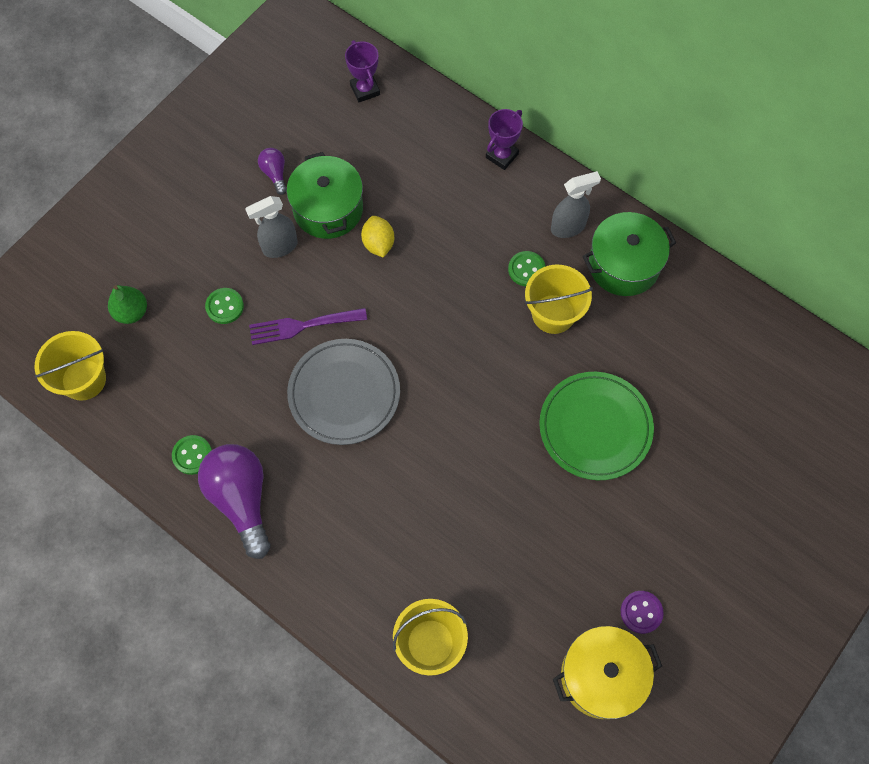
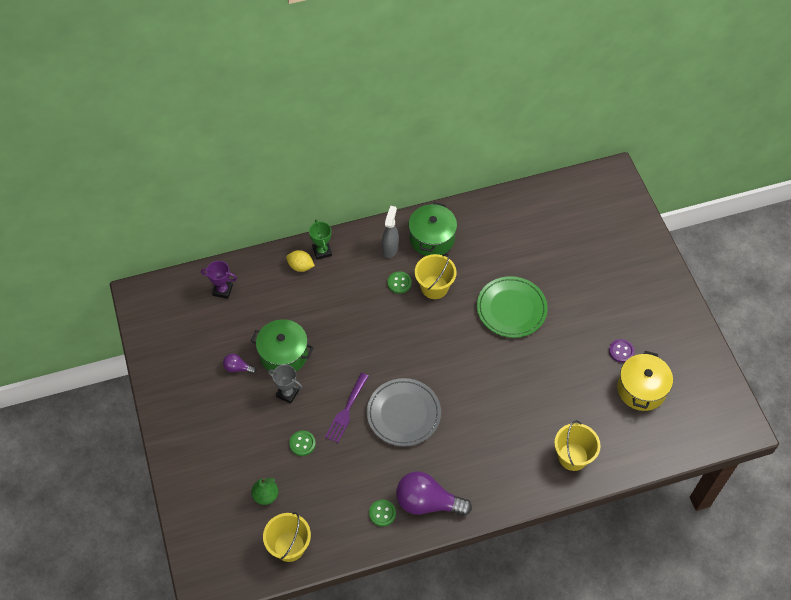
camera: 55 degrees left, 10 degrees down
grey spray bottle [245,196,298,258] -> grey trophy [268,365,303,404]
yellow lemon [361,216,394,257] -> yellow lemon moved to [286,250,315,272]
purple trophy [486,109,523,170] -> green trophy [309,220,332,260]

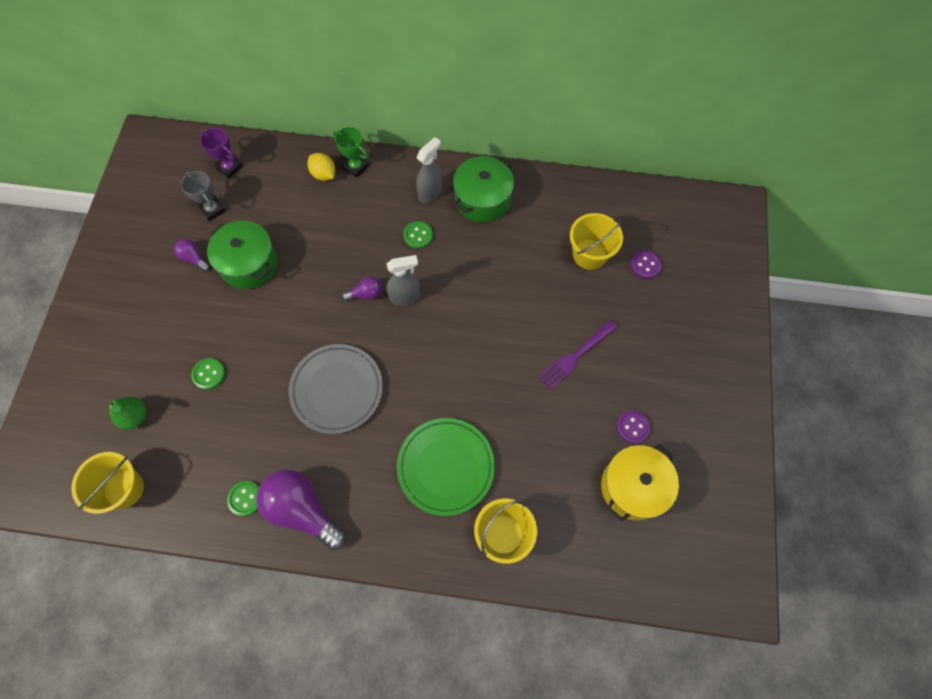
camera: 25 degrees right, 10 degrees up
grey trophy [268,365,303,404] -> grey trophy moved to [181,171,226,221]
green trophy [309,220,332,260] -> green trophy turned 60 degrees counterclockwise [333,127,369,178]
purple fork [325,373,369,443] -> purple fork moved to [538,320,617,390]
yellow bucket [415,254,457,299] -> yellow bucket moved to [570,213,623,270]
green plate [477,276,548,338] -> green plate moved to [397,418,495,516]
none -> purple light bulb [342,276,382,301]
none -> grey spray bottle [387,255,420,306]
none -> purple button [631,250,662,279]

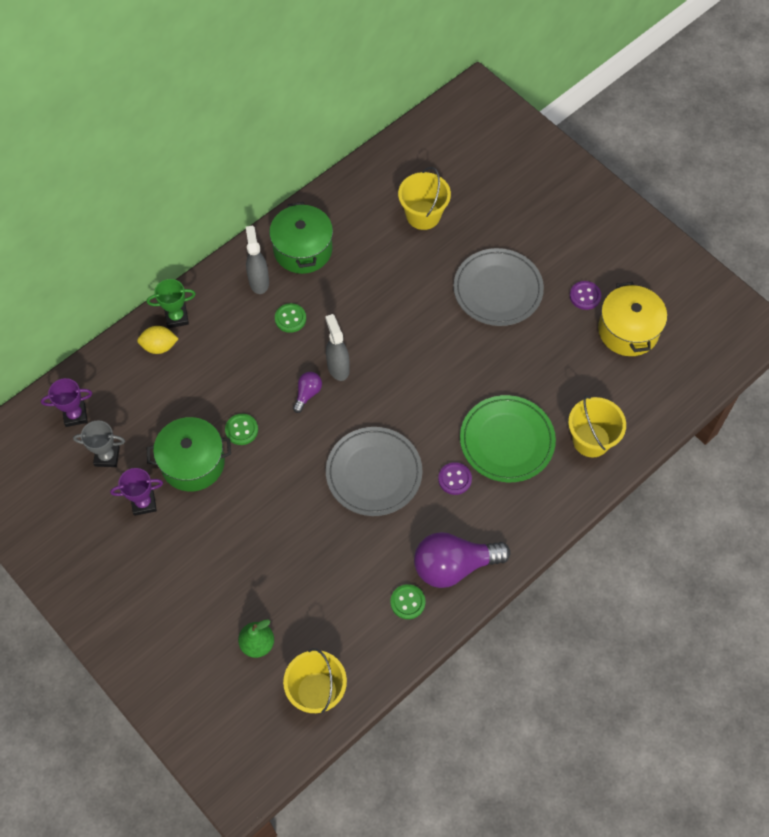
camera: 50 degrees left, 5 degrees down
purple light bulb [174,239,210,272] -> purple trophy [110,468,163,516]
green button [191,358,225,390] -> green button moved to [225,414,258,445]
grey spray bottle [387,255,420,306] -> grey spray bottle turned 45 degrees counterclockwise [325,314,350,381]
purple fork [538,320,617,390] -> grey plate [453,248,544,326]
purple button [631,250,662,279] -> purple button moved to [438,462,472,495]

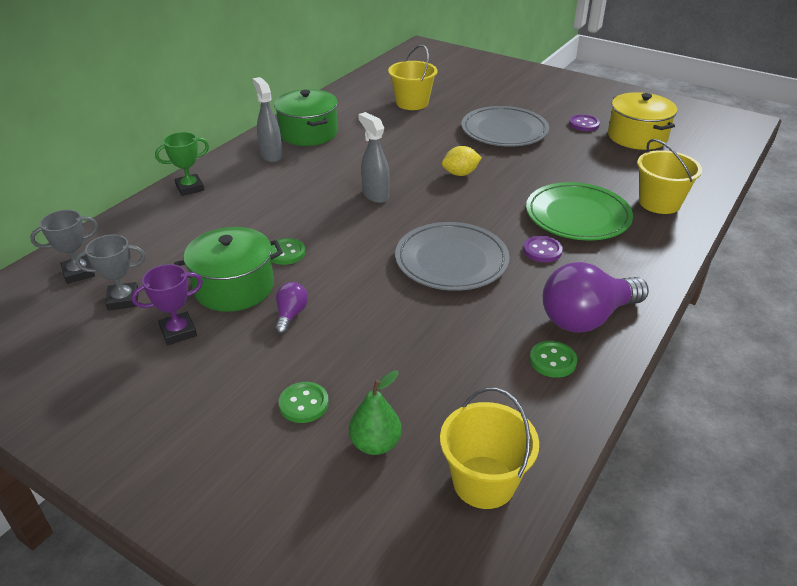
camera: 15 degrees left, 25 degrees down
purple trophy [41,378,92,427] -> grey trophy [30,210,98,284]
yellow lemon [137,326,179,354] -> yellow lemon moved to [442,146,482,176]
green button [275,303,306,333] -> green button moved to [279,382,329,423]
purple light bulb [293,372,322,413] -> purple light bulb moved to [275,282,308,334]

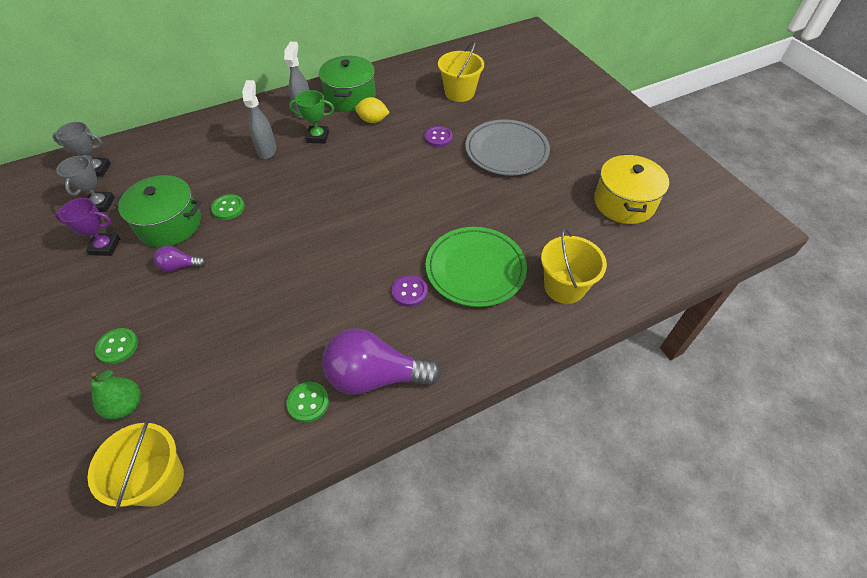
camera: 30 degrees right, 15 degrees up
grey trophy [75,234,146,310] -> grey trophy turned 75 degrees clockwise [56,155,115,212]
green trophy [155,132,209,196] -> green trophy moved to [289,90,334,144]
purple light bulb [275,282,308,334] -> purple light bulb turned 135 degrees counterclockwise [153,246,206,272]
grey spray bottle [358,112,389,203] -> grey spray bottle moved to [242,80,276,159]
grey plate [395,222,510,291] -> none
yellow lemon [442,146,482,176] -> yellow lemon moved to [355,97,390,123]
purple button [569,114,600,131] -> purple button moved to [424,126,453,147]

